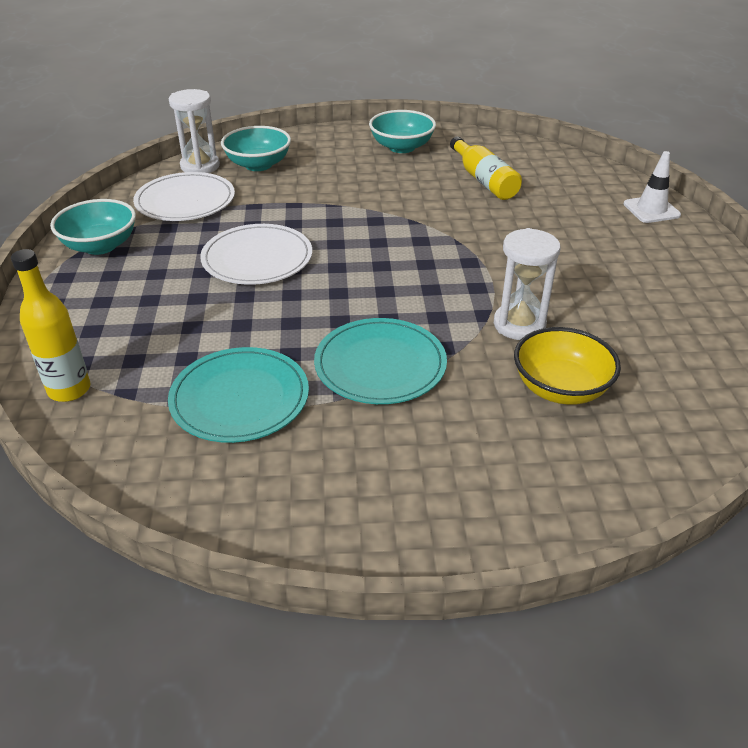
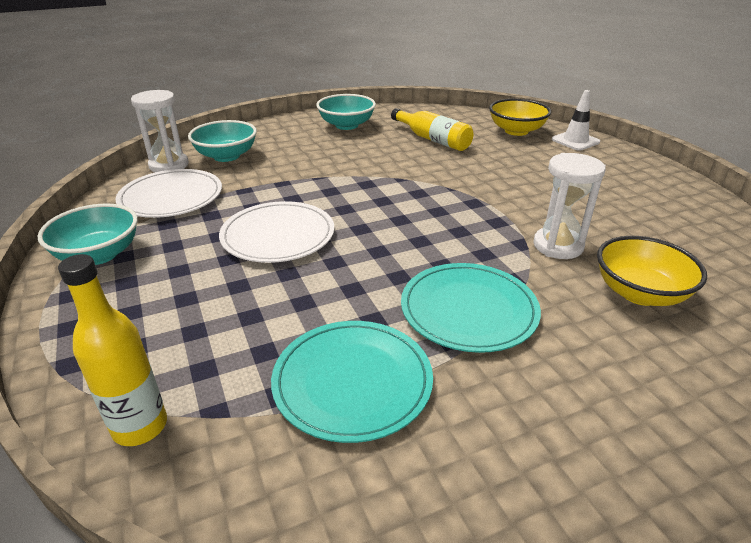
camera: 20 degrees left, 5 degrees down
none -> yellow bowl [489,99,551,136]

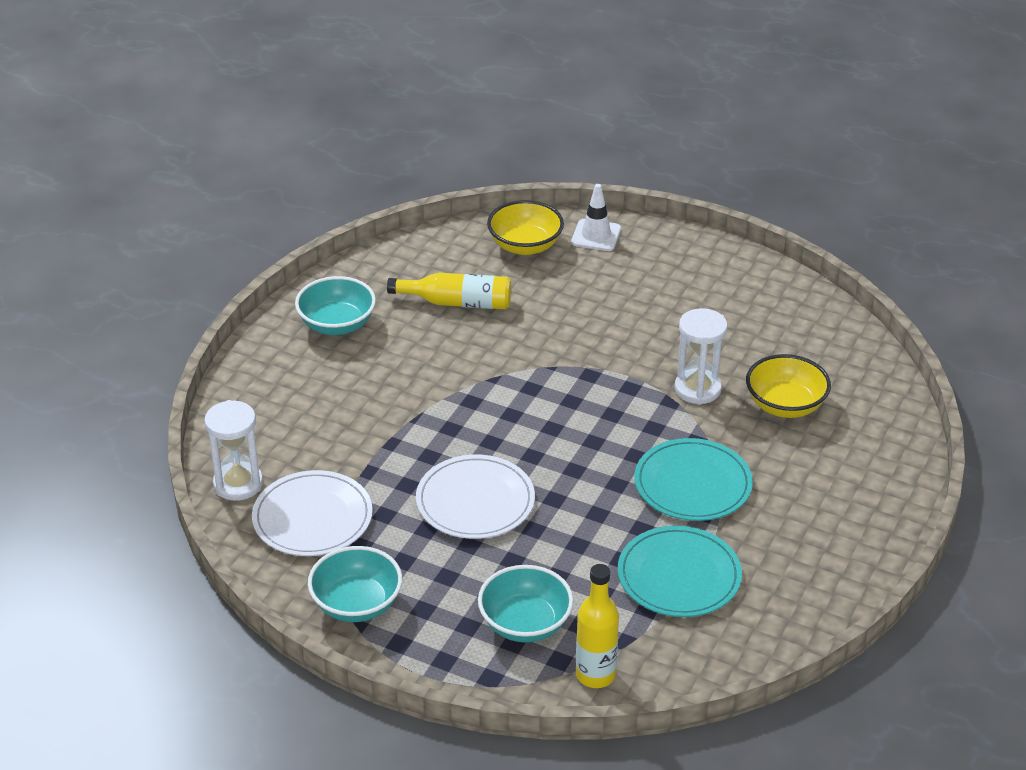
camera: 40 degrees left, 5 degrees up
turquoise bowl [188,120,257,162] -> turquoise bowl moved to [478,565,574,642]

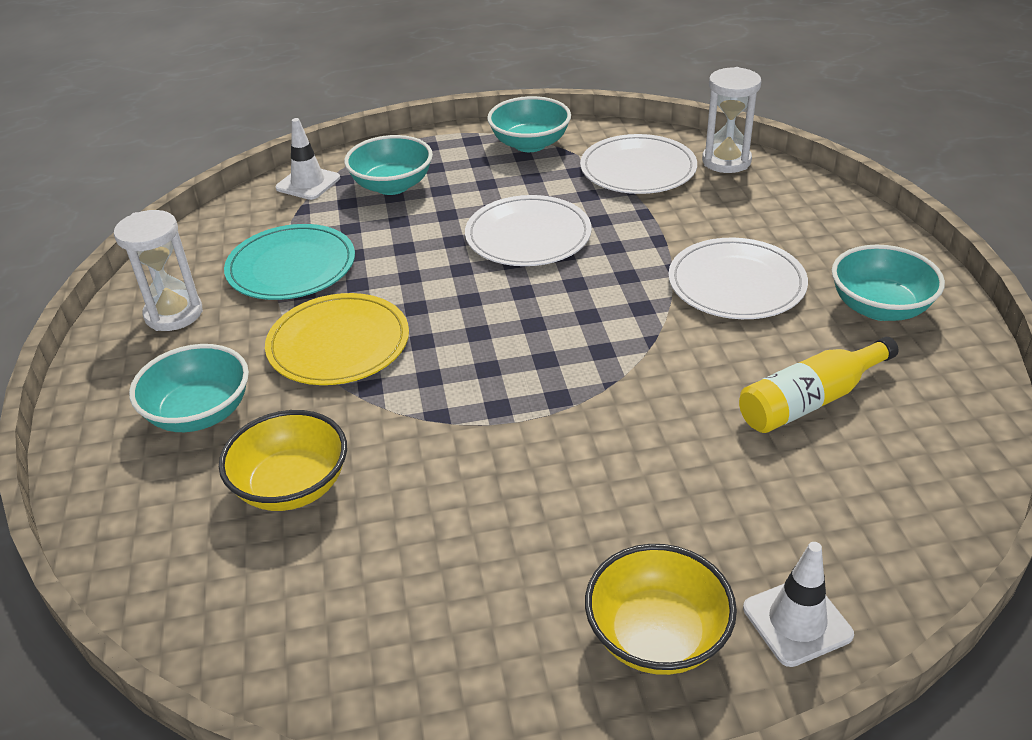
camera: 145 degrees right, 0 degrees up
yellow bowl [487,200,564,255] -> yellow bowl moved to [585,544,737,675]
yellow bottle [576,564,619,688] -> white traffic cone [276,118,340,200]
turquoise plate [634,438,753,521] -> yellow plate [265,293,409,385]
white hourglass [675,308,728,405] -> white hourglass moved to [114,210,203,331]
none -> turquoise bowl [129,344,249,432]
none -> white plate [668,238,808,319]

